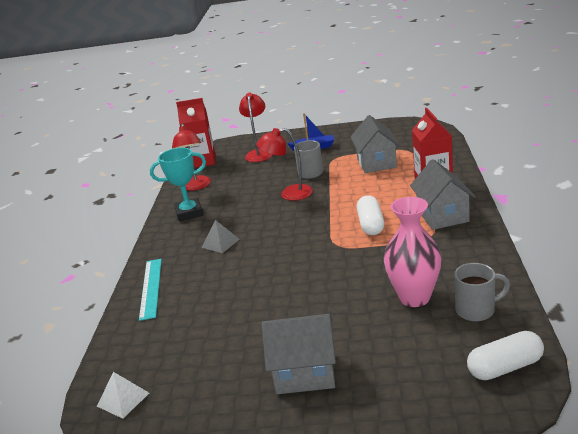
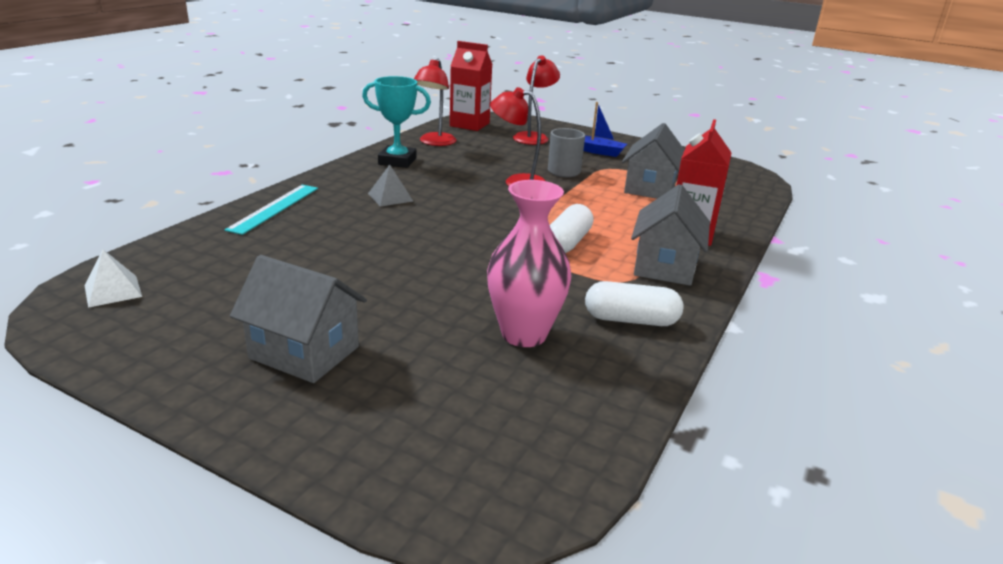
camera: 20 degrees right, 0 degrees up
grey mug [454,263,510,321] -> none
white capsule [467,331,544,380] -> white capsule moved to [585,281,684,326]

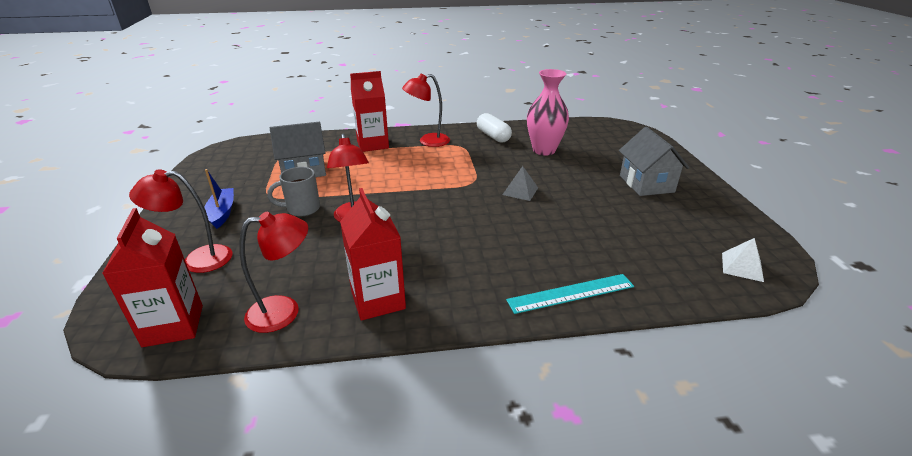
camera: 125 degrees left, 5 degrees up
turquoise trophy [362,76,431,168] -> red carton [340,188,406,321]
grey pyramid [368,165,413,207] -> grey pyramid moved to [502,166,538,201]
white capsule [550,204,593,253] -> none
grey house [631,184,710,286] -> red lamp [402,74,450,147]

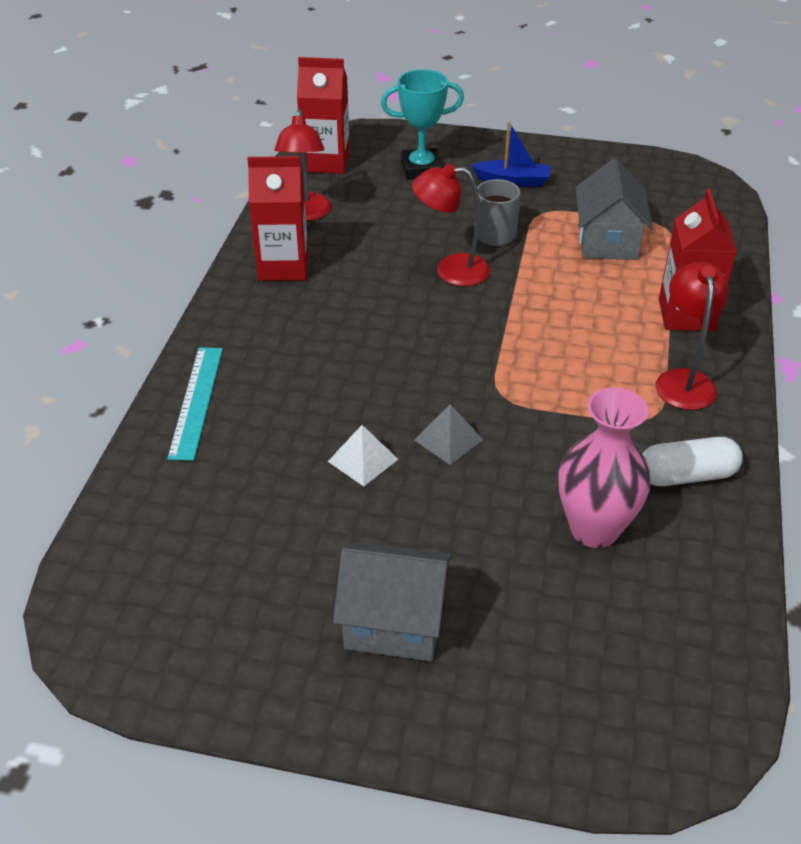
camera: 110 degrees right, 10 degrees up
red lamp [129,169,233,273] -> turquoise trophy [381,69,464,180]
white pyramid [722,238,764,282] -> white pyramid moved to [328,425,399,486]

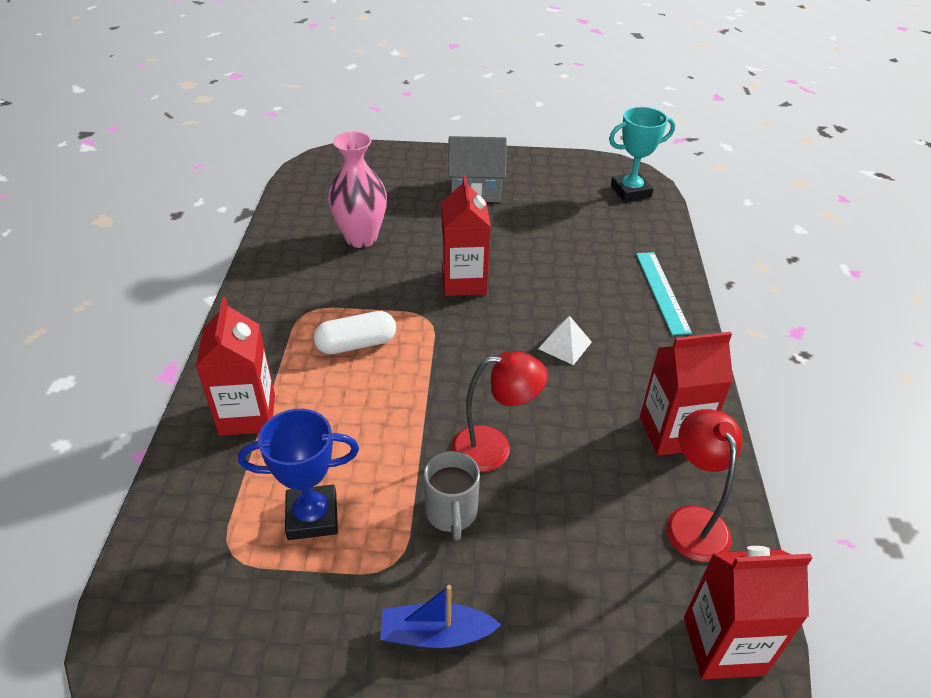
camera: 170 degrees right, 0 degrees up
white pyramid [328,425,399,486] -> white pyramid moved to [538,316,592,365]
turquoise trophy [381,69,464,180] -> turquoise trophy moved to [609,107,675,202]
grey pyramid [414,404,483,465] -> red carton [442,175,491,296]
grey house [575,158,653,260] -> blue trophy [238,409,359,540]
white capsule [643,437,743,486] -> white capsule moved to [314,311,396,354]
red lamp [656,262,729,410] -> none

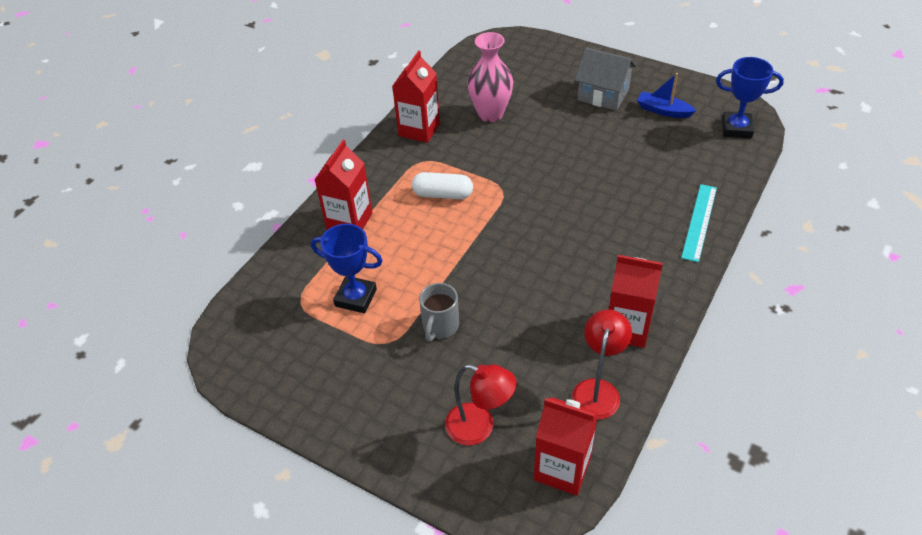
camera: 30 degrees right, 5 degrees up
blue boat [380,585,501,648] -> blue boat moved to [637,73,697,118]
red carton [442,175,491,296] -> red carton moved to [392,50,440,143]
red lamp [451,352,548,472] -> red lamp moved to [445,364,516,445]
white pyramid [538,316,592,365] -> none
turquoise trophy [609,107,675,202] -> blue trophy [716,57,784,138]

